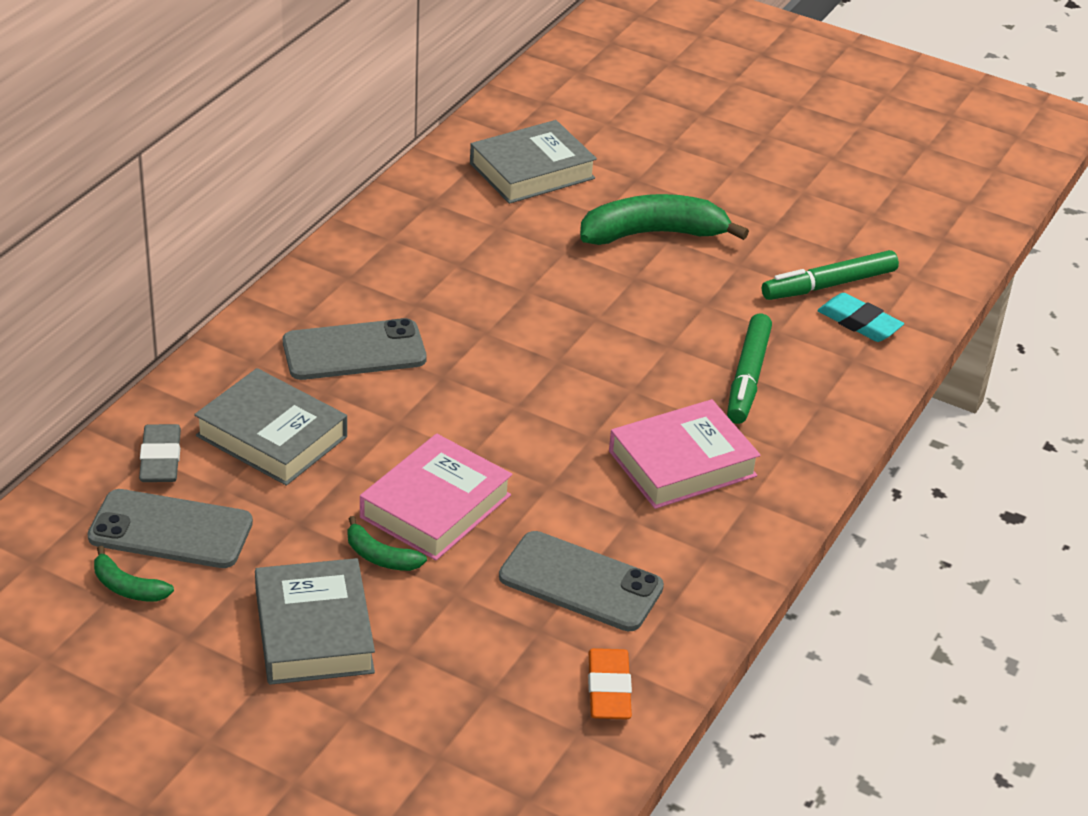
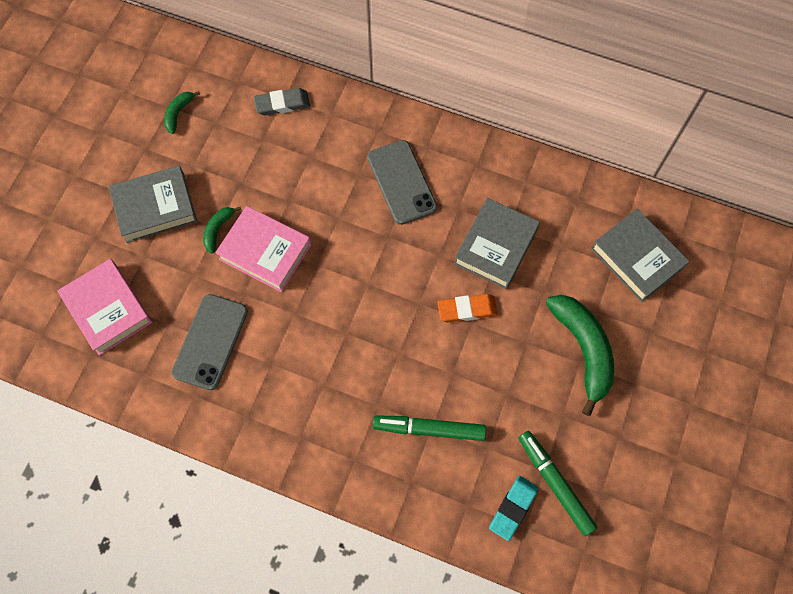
camera: 85 degrees right, 30 degrees up
grey phone [88,489,253,568] -> none
grey book [194,368,347,486] -> grey book moved to [454,198,540,289]
orange eraser [588,648,632,719] -> orange eraser moved to [437,294,498,322]
pink book [609,399,761,509] -> pink book moved to [57,259,152,356]

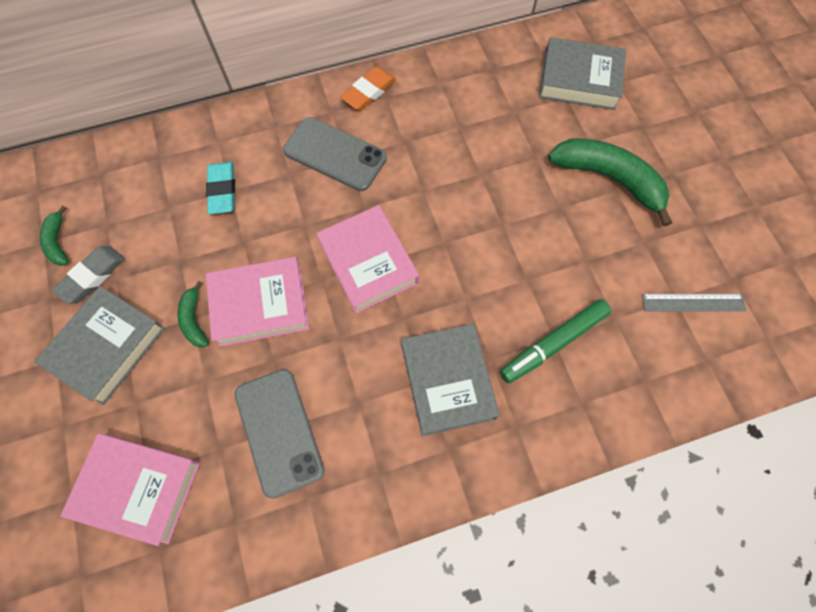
camera: 40 degrees left, 0 degrees up
grey eraser [254,88,310,116] -> grey eraser moved to [52,246,125,304]
orange eraser [437,294,498,322] -> orange eraser moved to [340,67,396,111]
grey book [454,198,540,289] -> grey book moved to [401,324,500,436]
turquoise eraser [489,476,539,541] -> turquoise eraser moved to [206,162,235,214]
green marker [518,431,597,536] -> grey ruler [642,294,746,312]
none -> pink book [316,205,419,314]

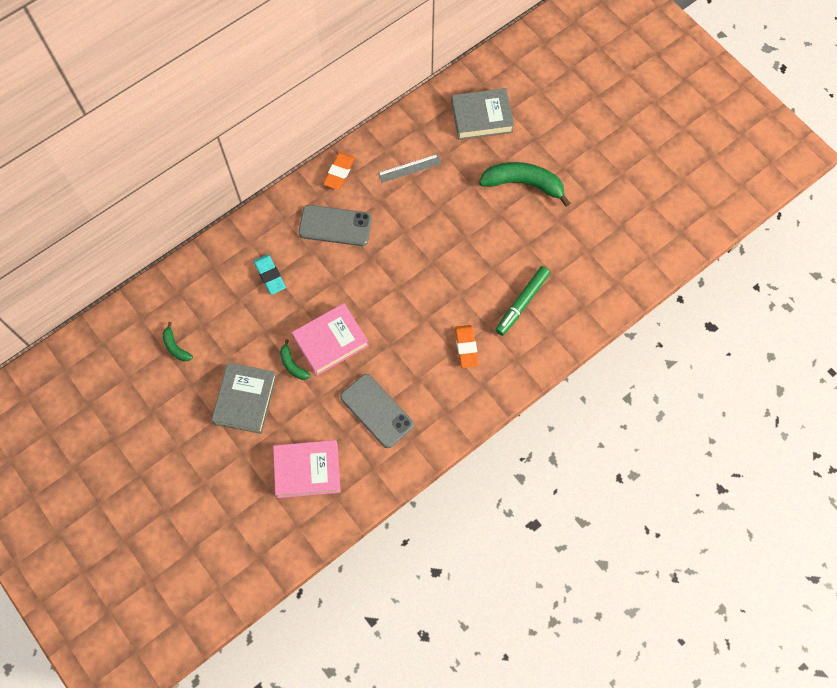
camera: 20 degrees left, 0 degrees up
grey eraser [52,246,125,304] -> none
pink book [316,205,419,314] -> none
grey book [401,324,500,436] -> orange eraser [455,325,479,368]
grey ruler [642,294,746,312] -> grey ruler moved to [378,154,442,183]

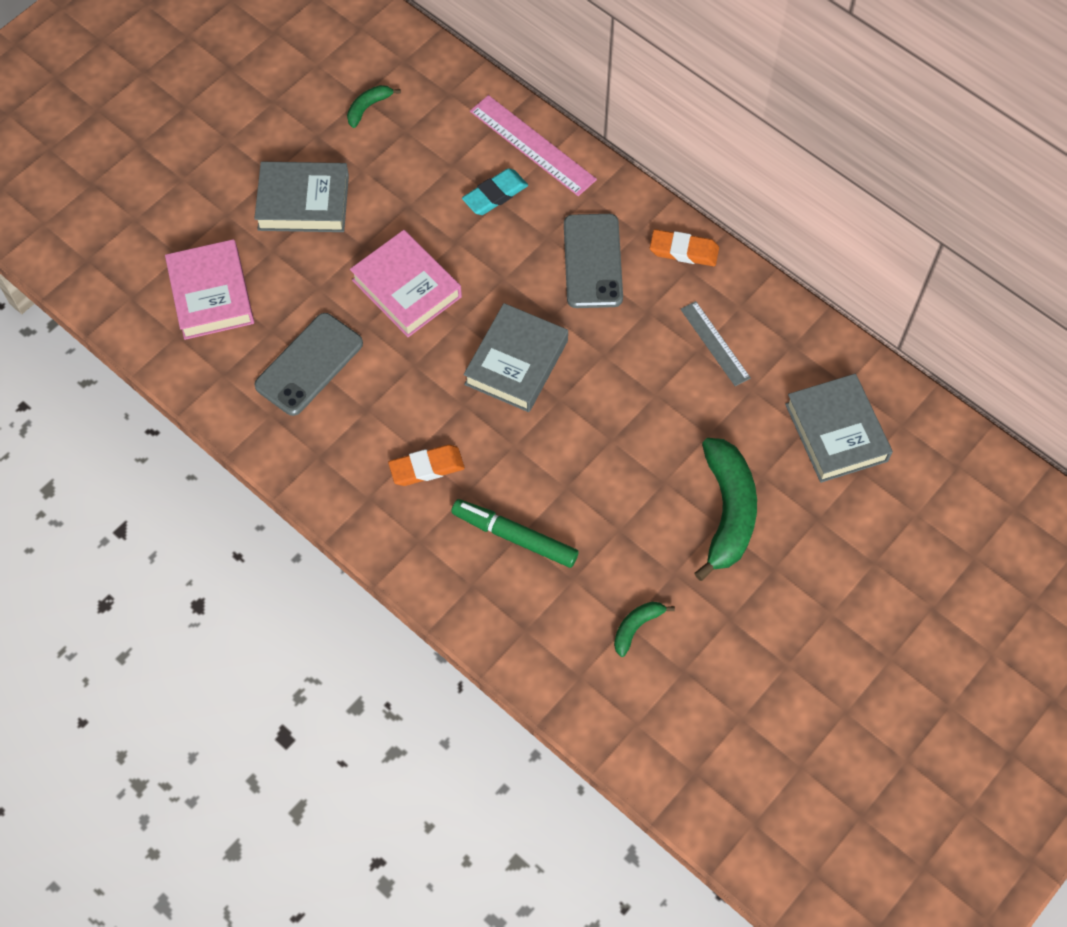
camera: 80 degrees right, 5 degrees down
green banana [280,339,311,380] -> green banana moved to [614,602,675,657]
none -> grey book [463,303,568,412]
none -> pink ruler [470,95,597,196]

